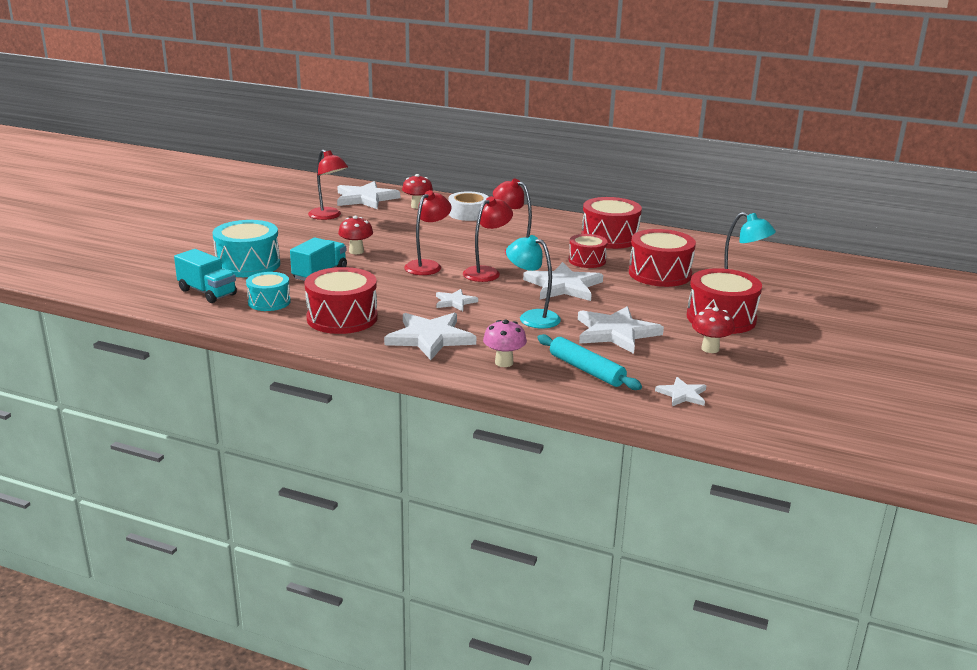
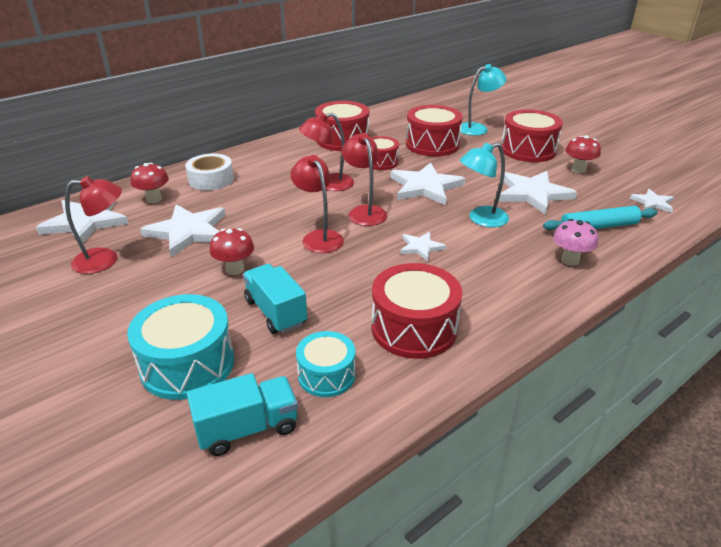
camera: 60 degrees left, 10 degrees up
white star [384,313,476,360] -> white star moved to [140,204,226,257]

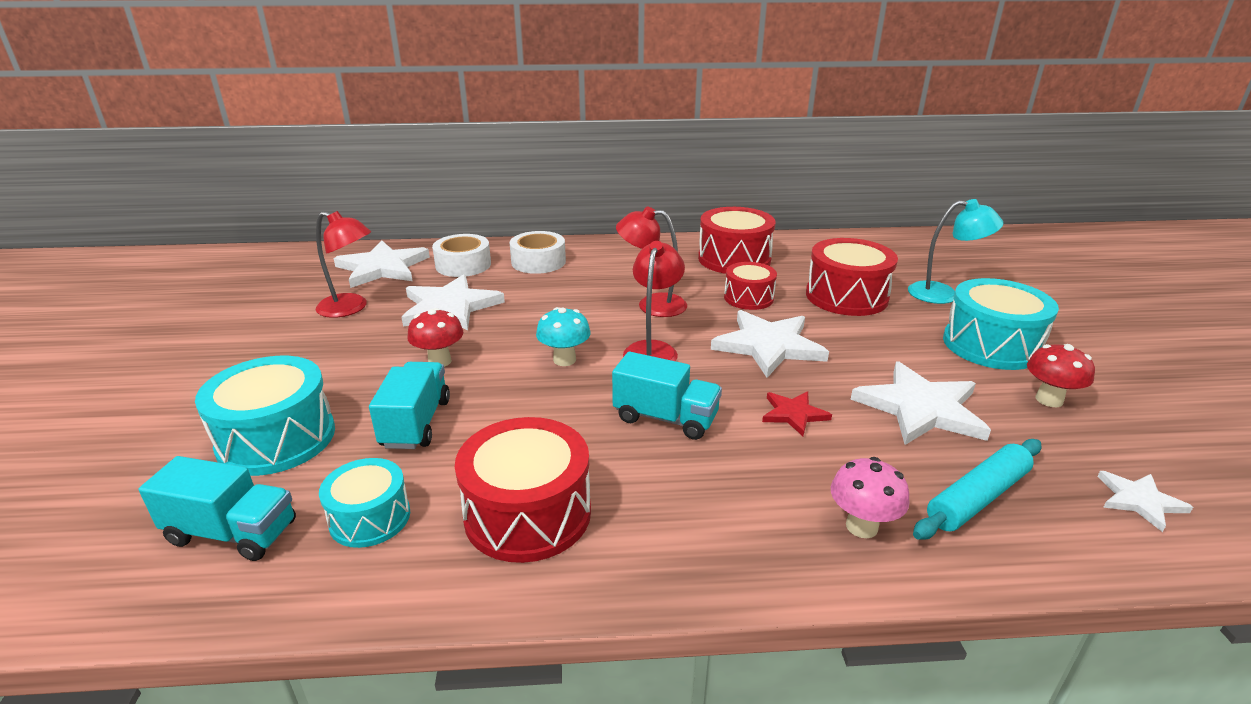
camera: 35 degrees right, 5 degrees down
red mushroom [131,163,169,203] -> white tape [432,234,491,277]
red lamp [291,155,344,253] -> turquoise mushroom [536,307,591,366]
white star [400,232,446,261] -> turquoise truck [612,352,722,440]
turquoise lamp [460,142,509,227] -> red star [762,391,832,436]
red drum [501,109,563,162] -> turquoise drum [943,278,1059,370]
turquoise rolling pin [543,206,657,230] -> turquoise rolling pin turned 60 degrees counterclockwise [913,439,1041,540]

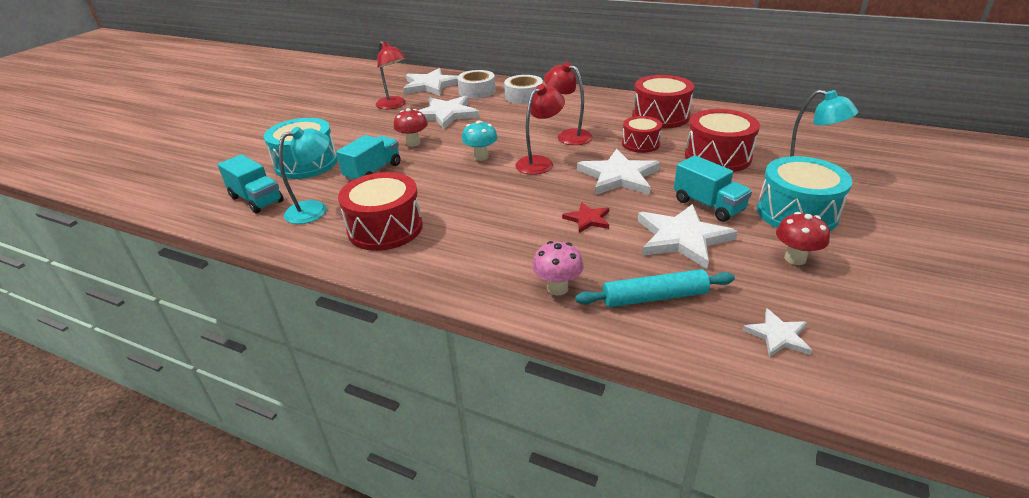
camera: 30 degrees right, 5 degrees up
turquoise drum [319,458,410,548] -> turquoise lamp [279,127,330,224]
turquoise truck [612,352,722,440] -> turquoise truck moved to [674,155,752,222]

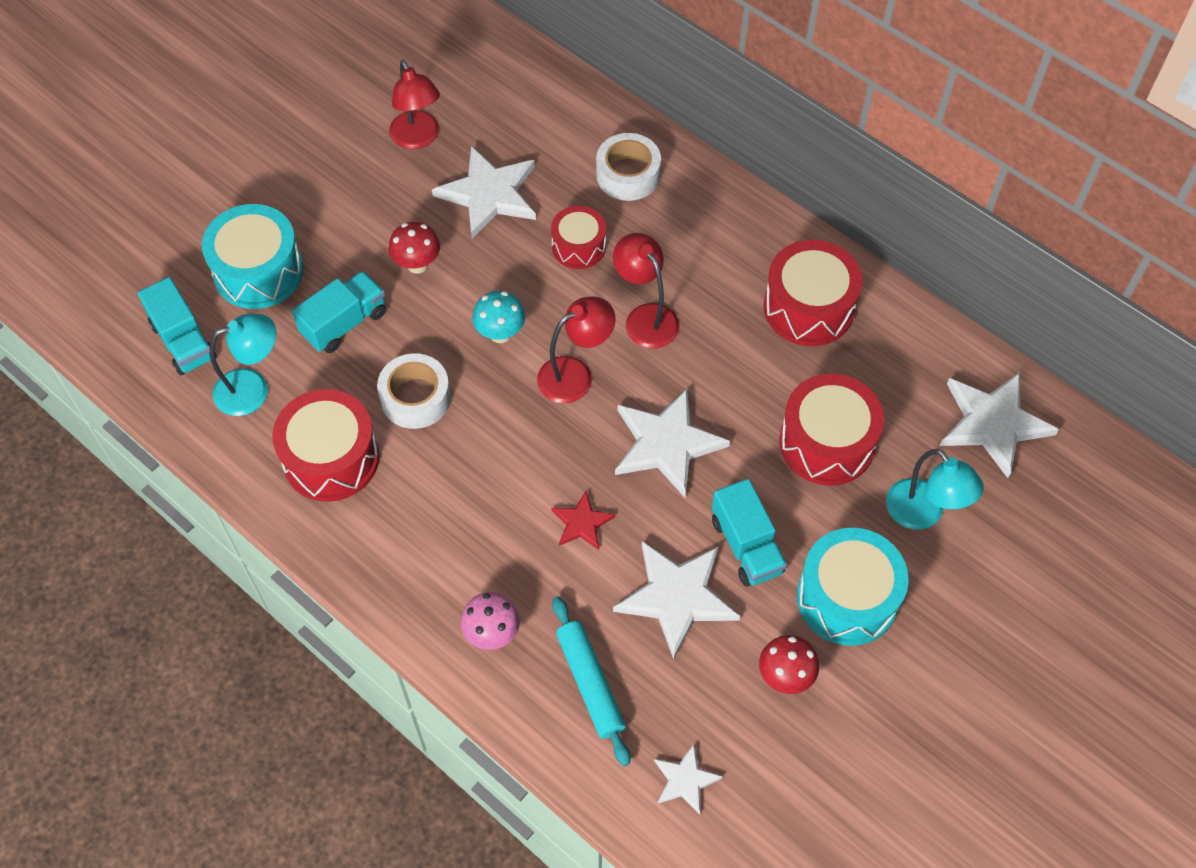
camera: 15 degrees right, 25 degrees up
white star [403,68,458,96] -> white star moved to [940,372,1059,478]
white tape [457,70,496,98] -> white tape moved to [377,353,451,429]
turquoise rolling pin [575,269,735,307] -> turquoise rolling pin turned 60 degrees clockwise [552,596,630,766]
red drum [622,116,662,153] -> red drum moved to [551,206,606,269]

